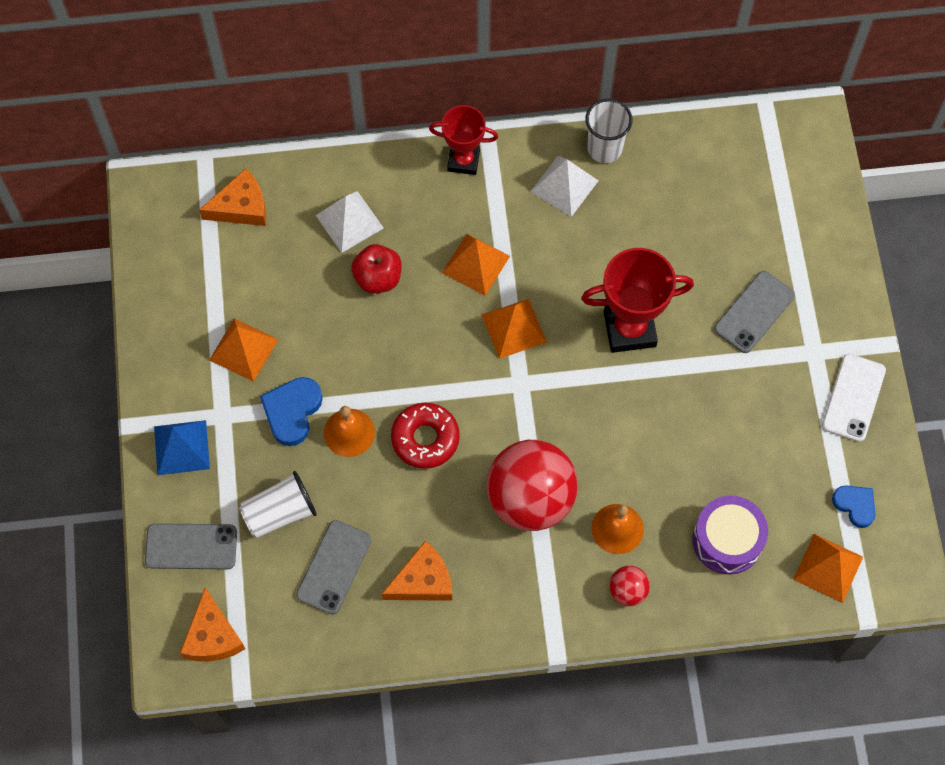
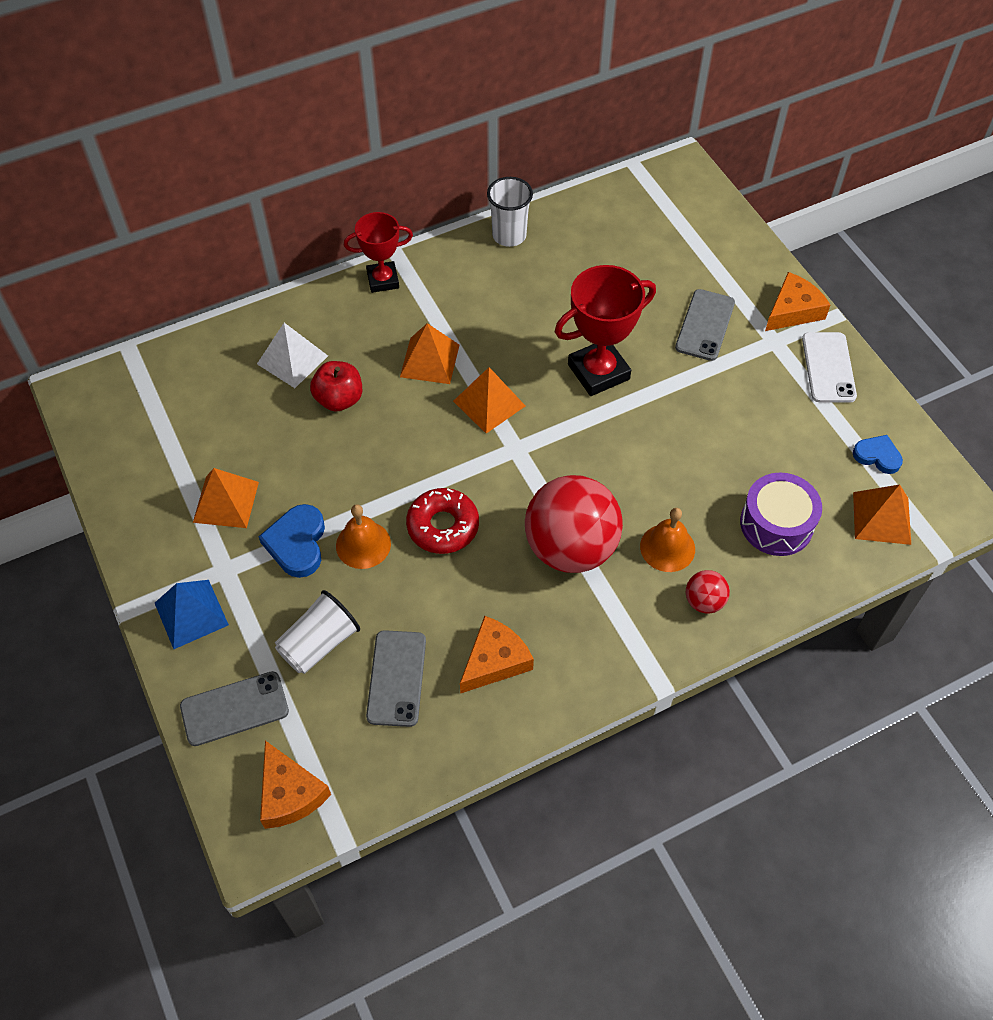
camera: 20 degrees left, 10 degrees down
orange cheese [199,168,266,226] -> orange cheese moved to [765,272,830,331]
white pyramid [530,156,598,217] -> none

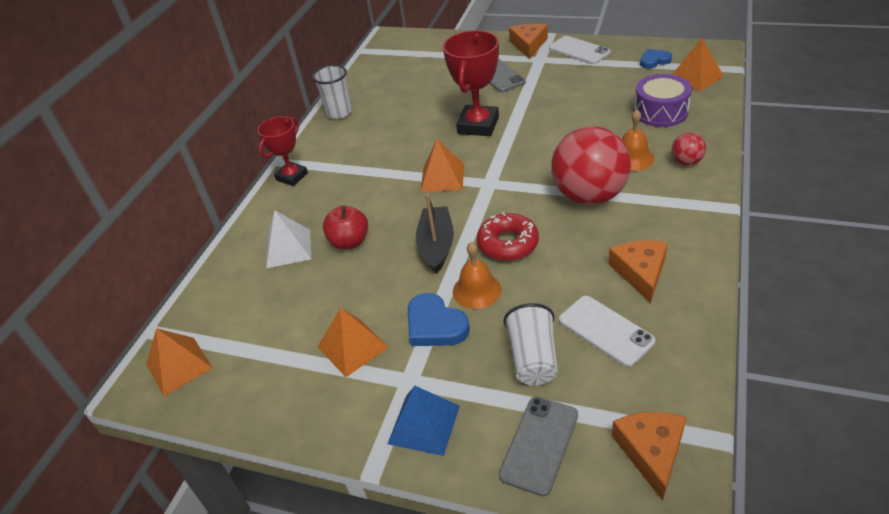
camera: 40 degrees left, 15 degrees down
orange cheese [260,741,331,829] -> orange cheese turned 105 degrees counterclockwise [612,412,686,501]
grey phone [366,630,426,727] -> white phone [559,296,655,367]
orange pyramid [400,323,459,384] -> orange pyramid moved to [146,328,213,396]
none -> black boat [416,194,454,274]

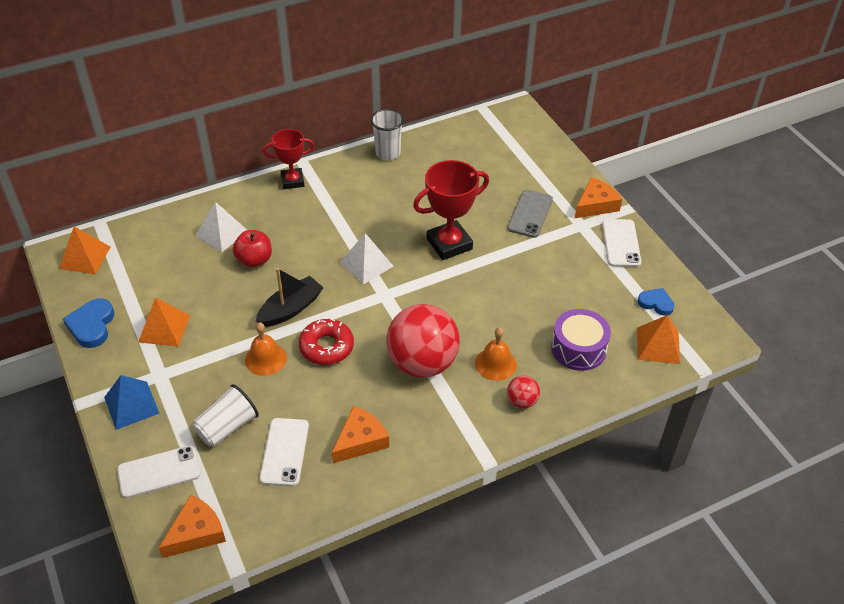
camera: 40 degrees right, 5 degrees up
blue heart [408,293,470,346] -> blue heart moved to [63,298,114,348]
orange pyramid [420,139,464,192] -> white pyramid [340,233,394,284]
grey phone [499,397,578,496] -> white phone [117,446,200,498]

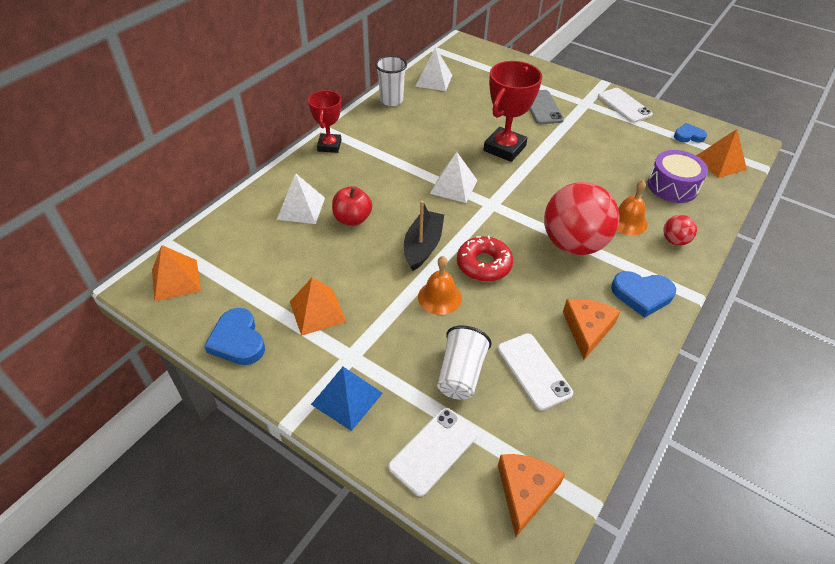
camera: 30 degrees left, 0 degrees up
red trophy [263,129,315,189] -> red trophy turned 45 degrees counterclockwise [308,90,341,153]
orange cheese [575,177,622,218] -> none
none -> white pyramid [415,47,452,91]
none -> blue heart [611,271,676,318]

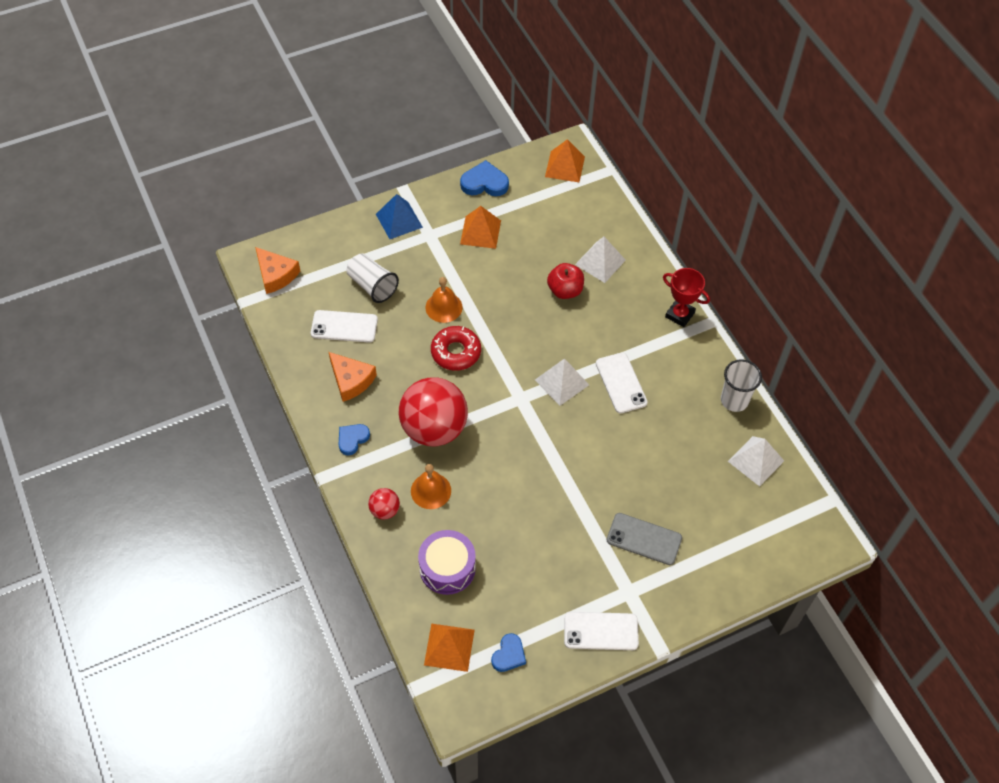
camera: 120 degrees right, 10 degrees up
white phone [388,408,478,496] -> white phone moved to [596,352,648,413]
black boat [404,200,444,271] -> none
red trophy [484,61,542,162] -> none
blue heart [611,271,676,318] -> blue heart [339,424,370,455], size x0.66

